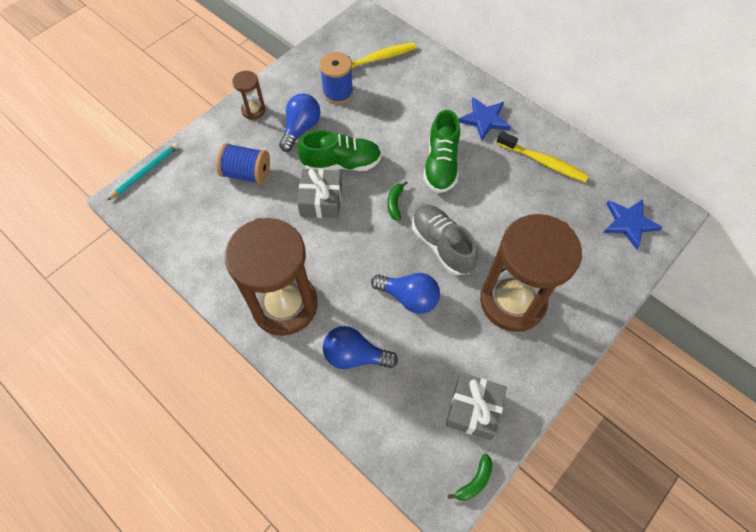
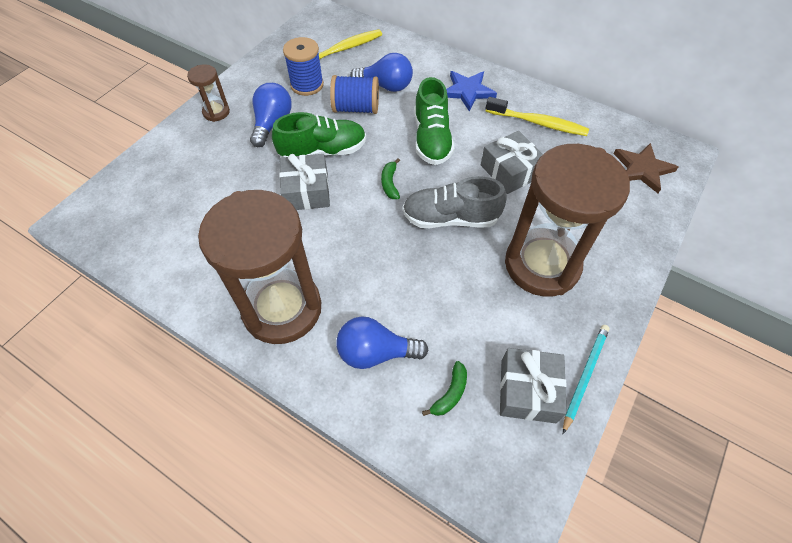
camera: 10 degrees left, 5 degrees down
turquoise pencil [108,143,179,200] -> turquoise pencil moved to [563,325,610,434]
blue spool [217,143,270,184] -> blue spool moved to [330,75,379,114]
blue light bulb [371,273,440,314] -> blue light bulb moved to [350,53,413,92]
grey shoe [412,204,478,275] -> grey shoe turned 45 degrees counterclockwise [403,176,507,228]
green banana [448,454,493,501] -> green banana moved to [422,361,467,416]
blue star [603,199,663,250] -> brown star [613,143,678,193]
none -> grey gift [481,131,543,194]

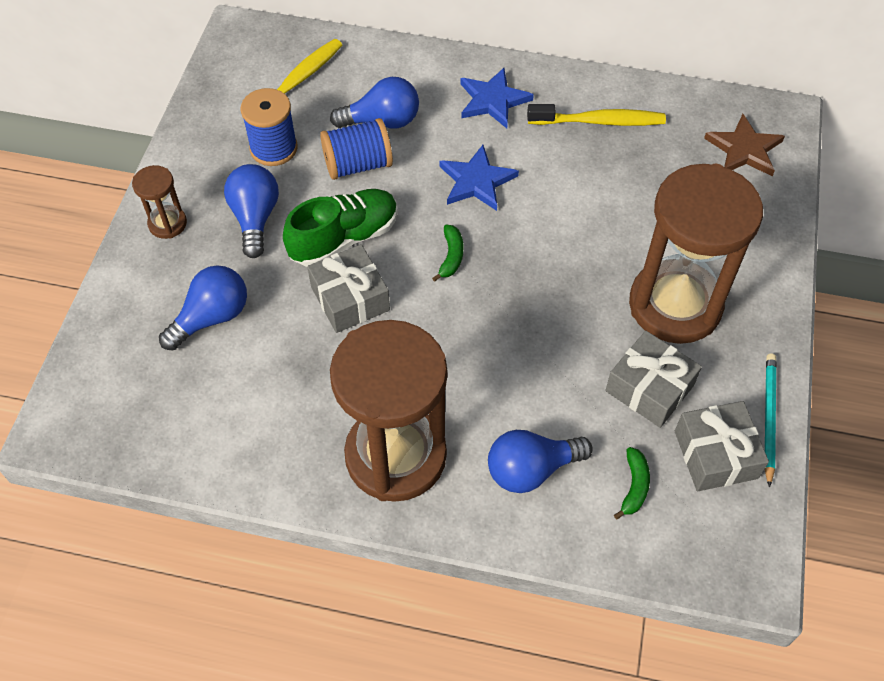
camera: 20 degrees left, 0 degrees up
green banana [381,158,400,199] -> green banana turned 150 degrees counterclockwise [432,225,463,282]
grey shoe [403,176,507,228] -> none
green shoe [414,77,454,165] -> blue star [439,145,519,211]
grey gift [481,131,543,194] -> grey gift moved to [605,331,702,428]
none -> blue light bulb [159,265,247,350]

